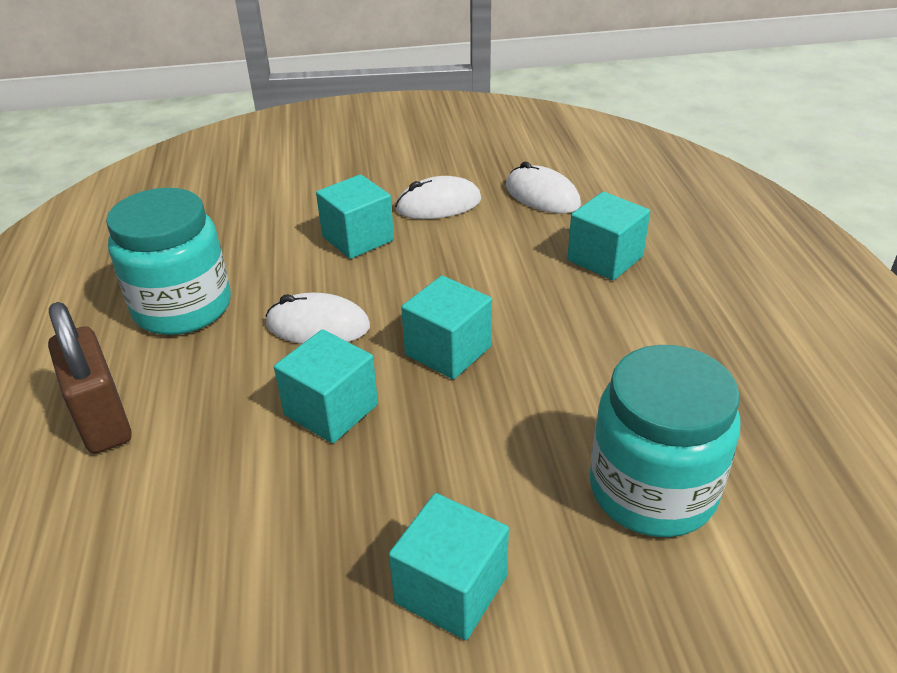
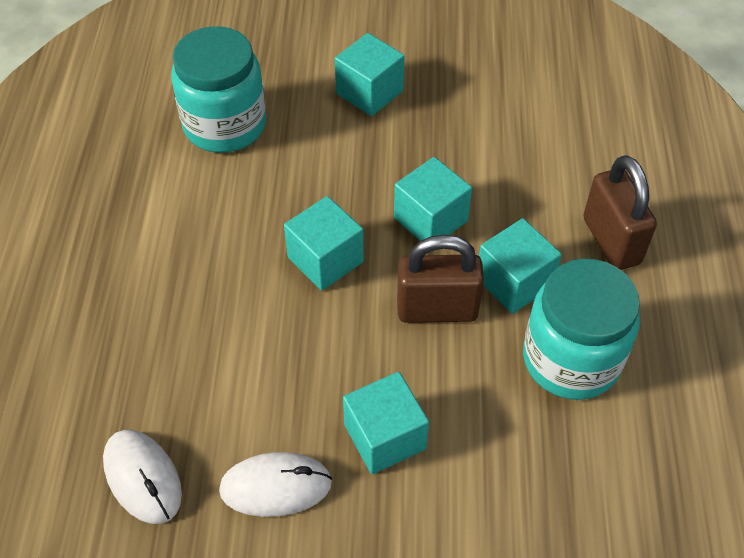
camera: 170 degrees left, 15 degrees up
white mouse [266,293,370,344] -> brown padlock [397,234,484,323]
turquoise cube [567,192,650,280] -> turquoise cube moved to [479,218,562,314]

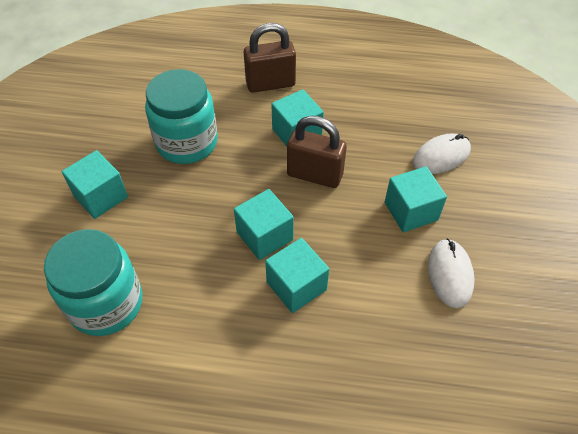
camera: 85 degrees left, 0 degrees up
white mouse [103,430,182,524] -> white mouse moved to [413,133,471,174]
turquoise cube [394,157,472,241] -> turquoise cube moved to [265,238,329,313]
brown padlock [397,234,484,323] -> brown padlock turned 75 degrees counterclockwise [287,116,347,188]
turquoise jar [523,259,640,400] -> turquoise jar moved to [145,69,218,164]

